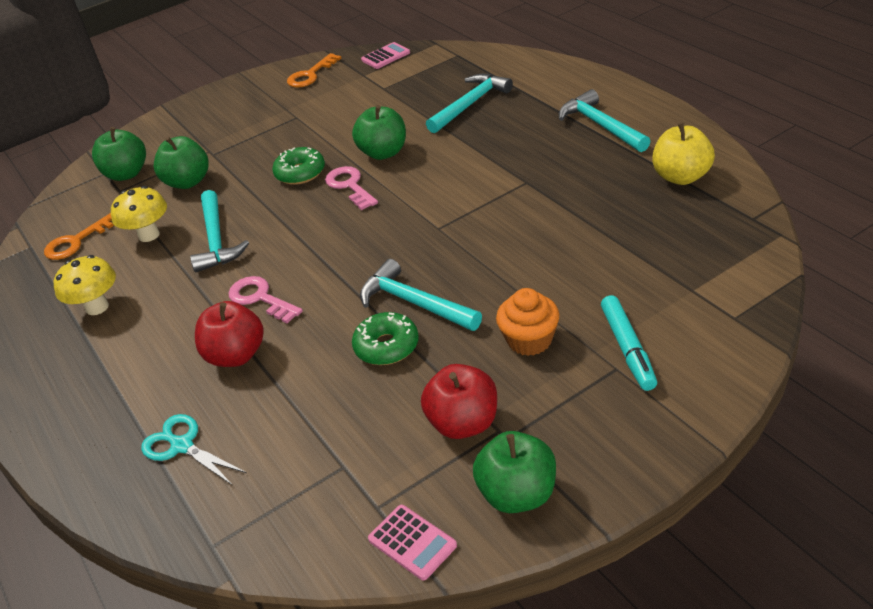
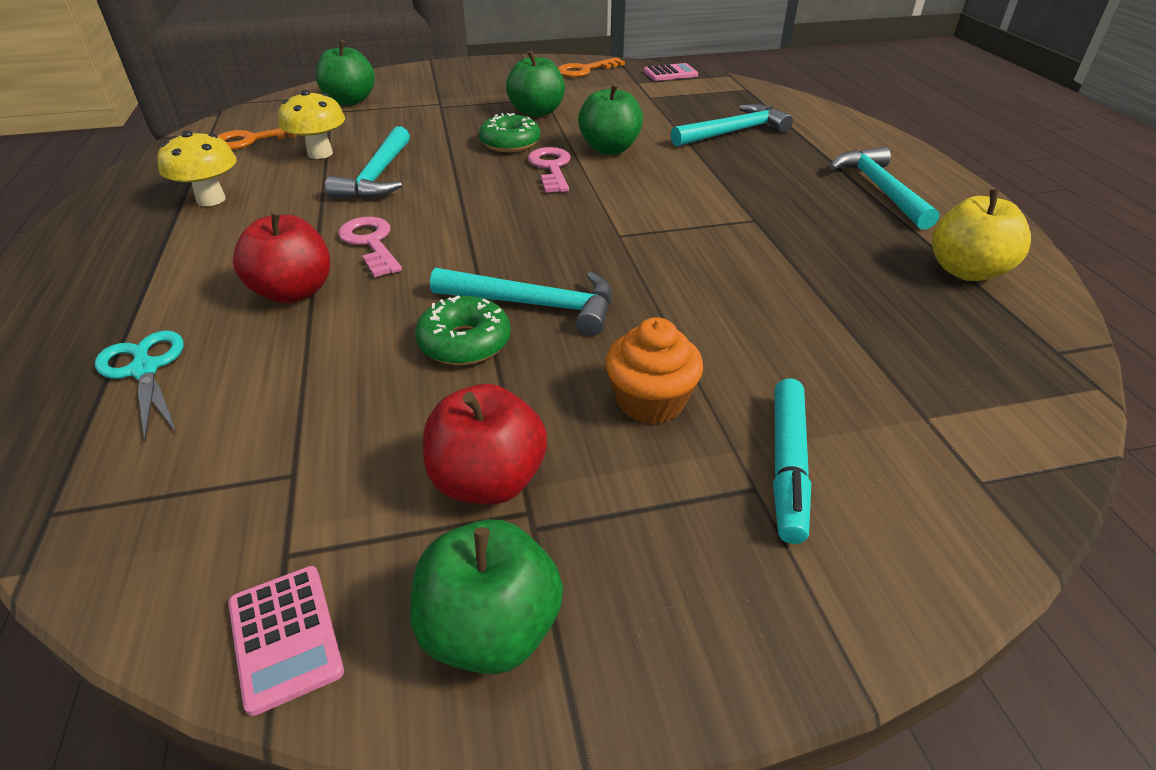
camera: 15 degrees right, 0 degrees up
green apple [154,136,209,189] -> green apple moved to [506,50,565,117]
turquoise hammer [360,259,482,331] -> turquoise hammer turned 135 degrees clockwise [430,268,612,336]

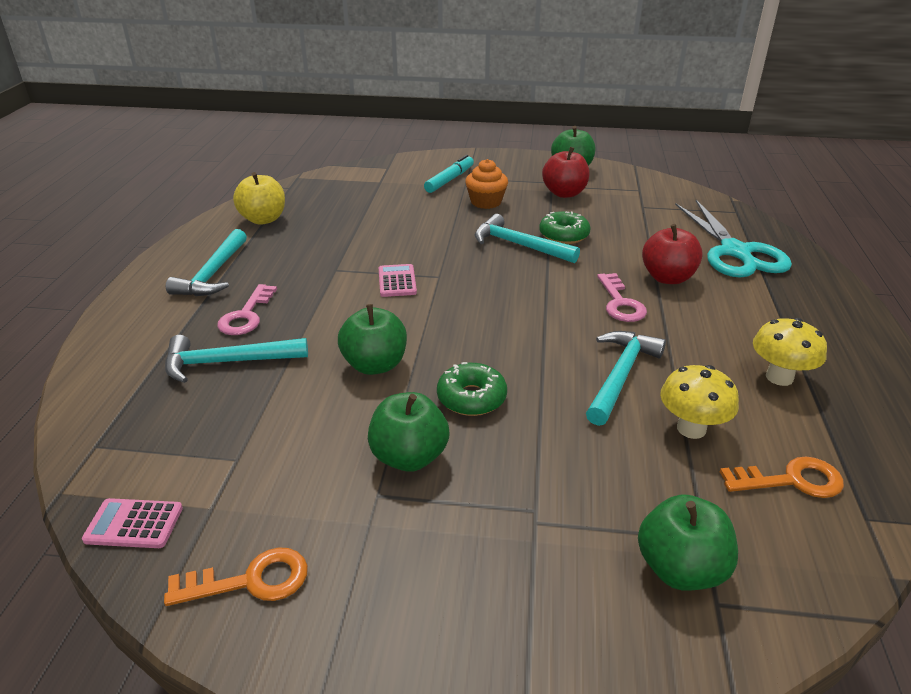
camera: 160 degrees left, 5 degrees down
turquoise scissors [95,331,184,441] -> turquoise scissors [675,200,792,277], size x1.80
pink calculator [228,566,344,716] -> pink calculator moved to [379,264,417,297]
pink key [528,147,571,193] -> pink key moved to [217,284,277,335]

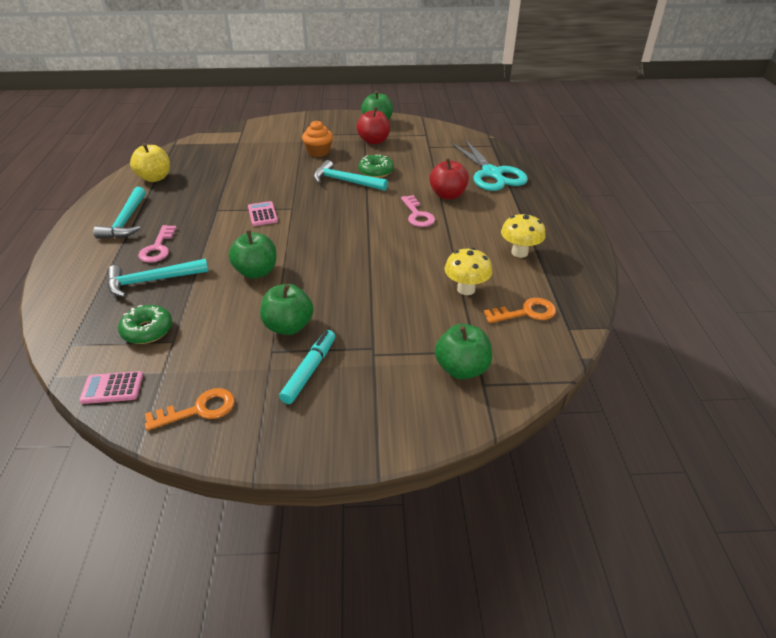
camera: 10 degrees left, 5 degrees up
turquoise marker [424,155,474,193] -> turquoise marker moved to [279,330,335,404]
green donut [437,362,507,416] -> green donut moved to [118,305,172,344]
turquoise hammer [586,331,666,426] -> none

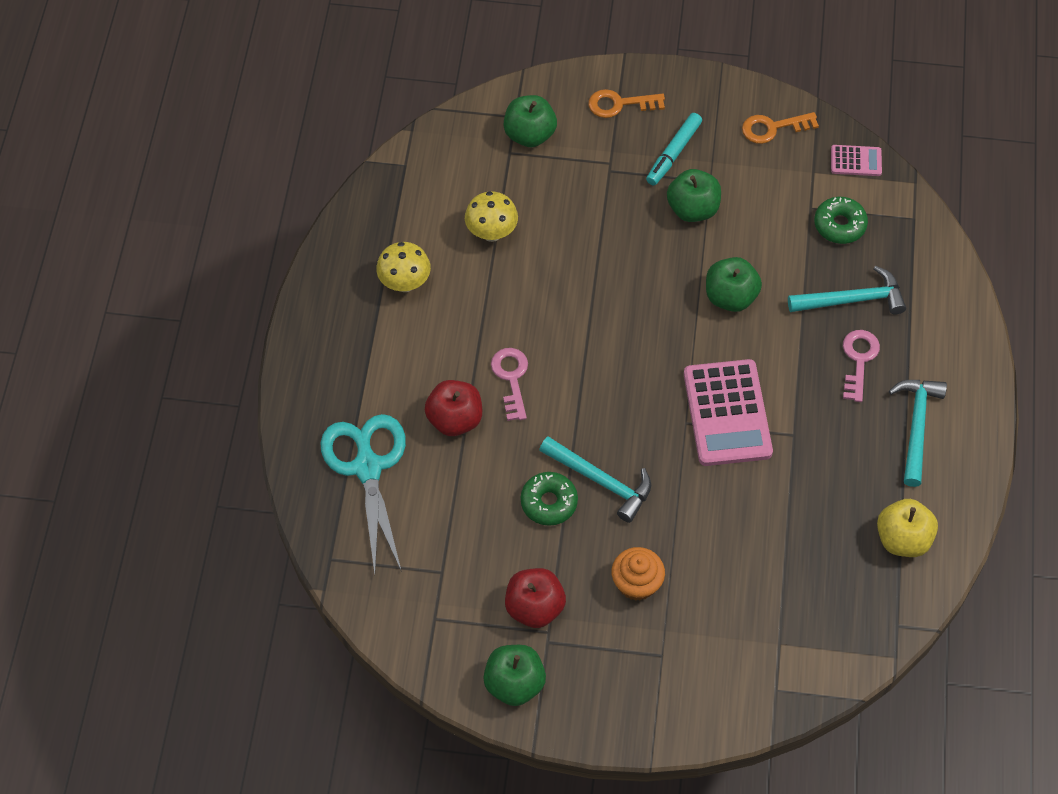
camera: 170 degrees left, 20 degrees up
pink calculator [248,201,278,226] -> pink calculator [684,359,773,466], size x2.06
orange key [484,298,556,323] -> orange key moved to [588,89,665,118]

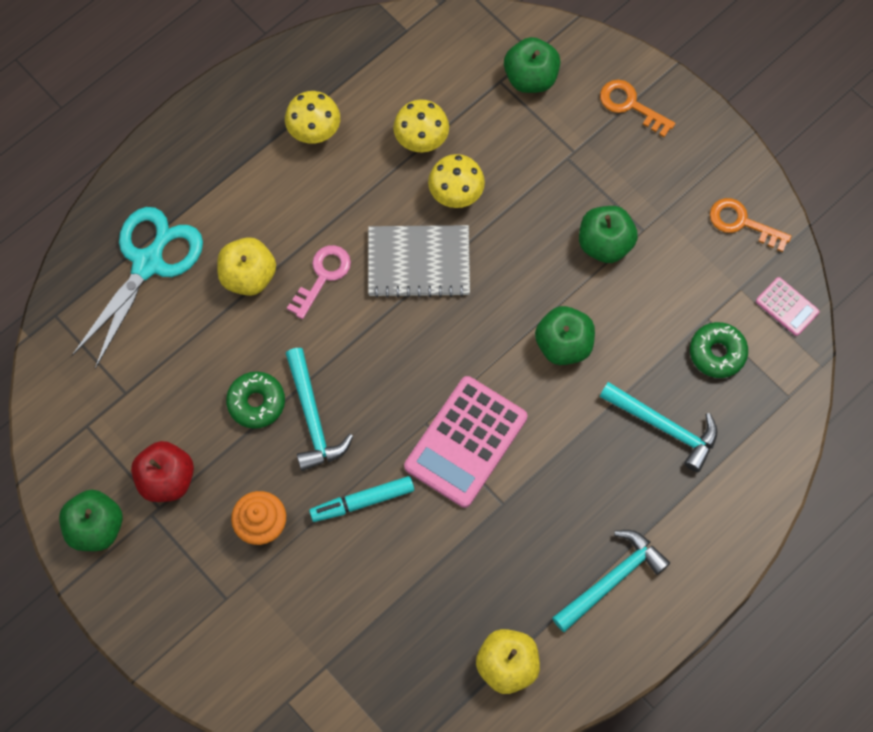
camera: 40 degrees right, 10 degrees up
red apple [425,380,482,436] -> yellow apple [217,237,276,296]
turquoise marker [646,113,702,185] -> turquoise marker moved to [309,476,414,522]
pink key [843,330,880,402] -> none
none -> grey notebook [368,225,470,298]
none -> yellow mushroom [428,154,485,208]

